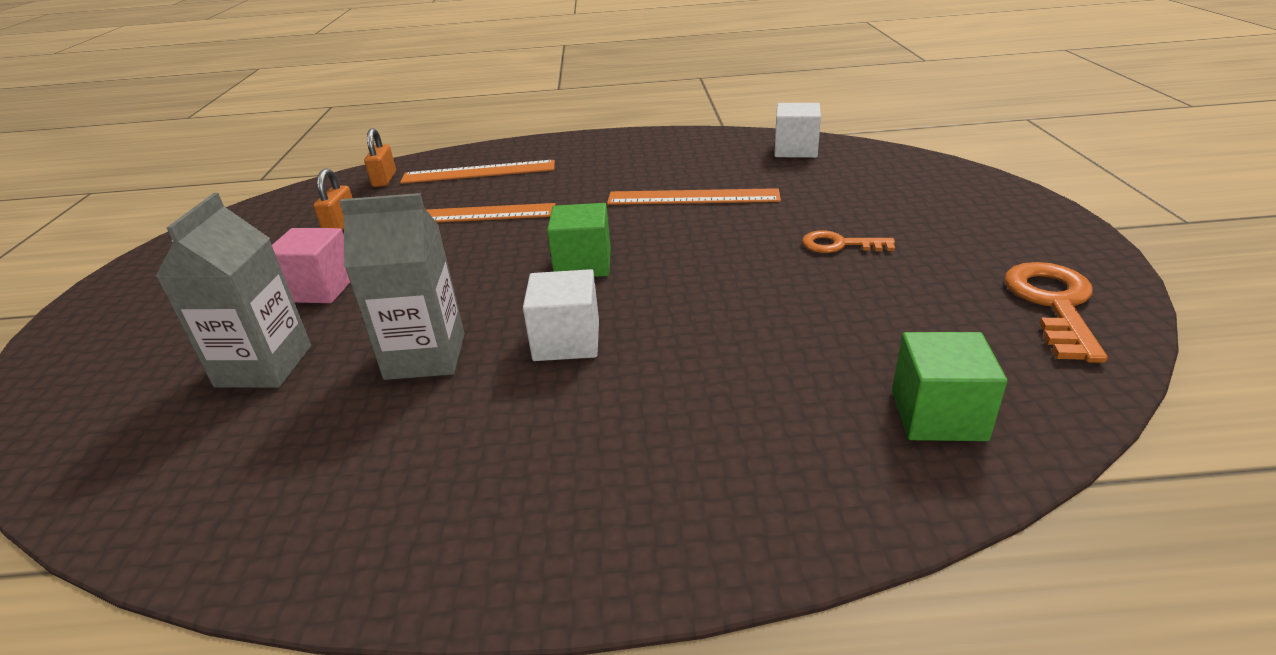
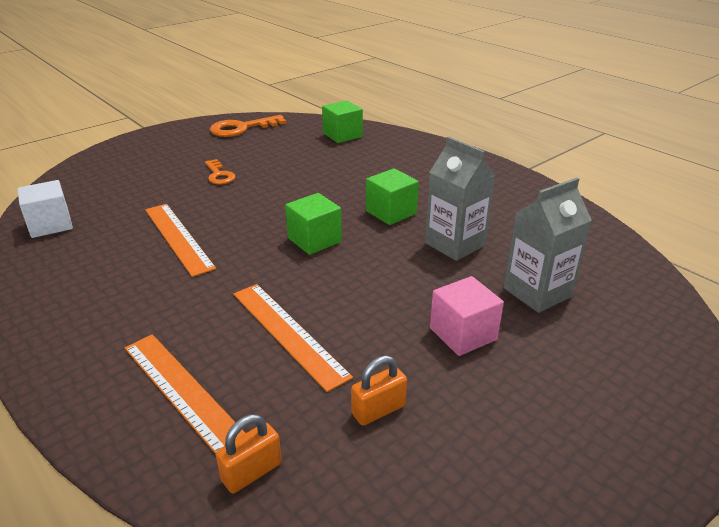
camera: 130 degrees left, 0 degrees up
white cube [523,269,599,361] -> green cube [366,168,419,225]

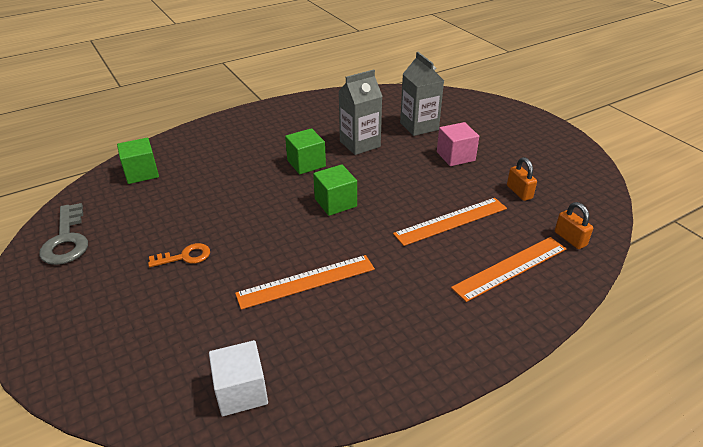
camera: 80 degrees left, 5 degrees up
orange key [210,115,286,137] -> grey key [39,203,88,265]

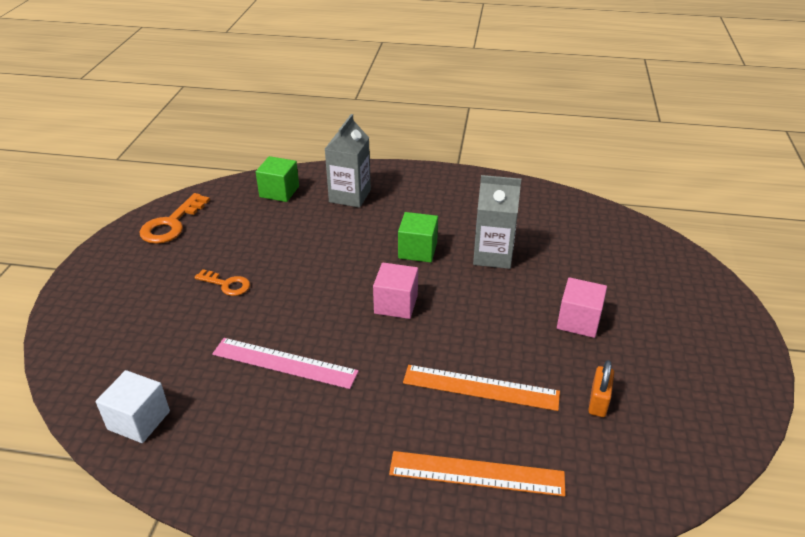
camera: 40 degrees right, 0 degrees up
grey key [39,203,88,265] -> orange key [139,193,210,244]
orange ruler [235,255,375,310] -> pink ruler [212,338,359,389]
green cube [313,164,357,216] -> pink cube [373,263,418,319]
grey carton [400,52,444,136] -> grey carton moved to [325,114,371,208]
orange padlock [555,202,593,249] -> none

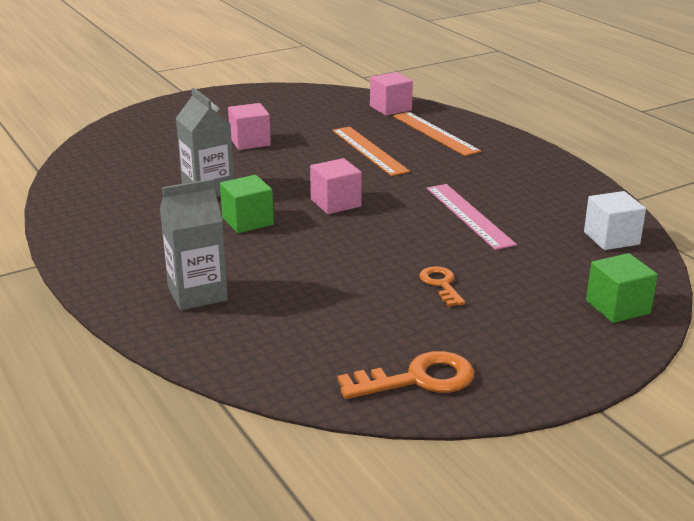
camera: 130 degrees left, 10 degrees down
green cube [256,156,299,202] -> green cube moved to [586,253,658,323]
orange padlock [588,360,614,417] -> none
none -> pink cube [370,72,413,116]

